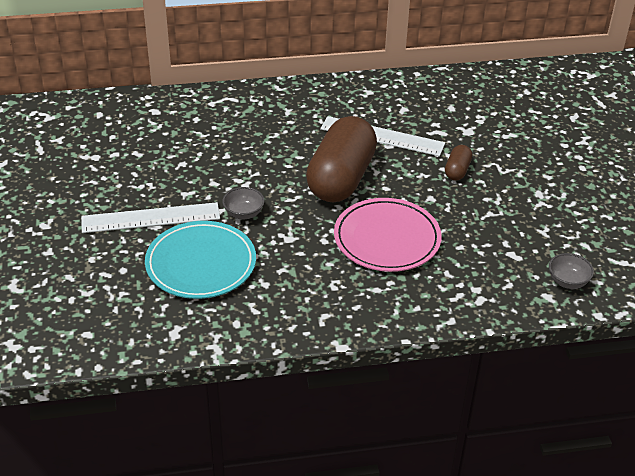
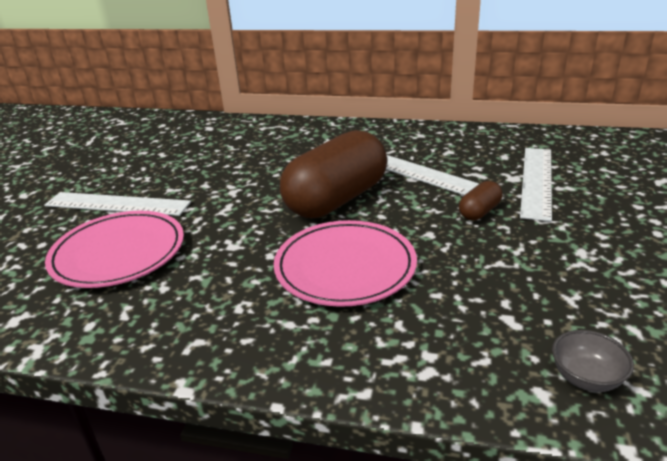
camera: 25 degrees right, 10 degrees down
turquoise plate [145,221,256,299] -> pink plate [45,211,184,288]
grey bowl [222,187,265,219] -> none
none -> white ruler [520,148,552,222]

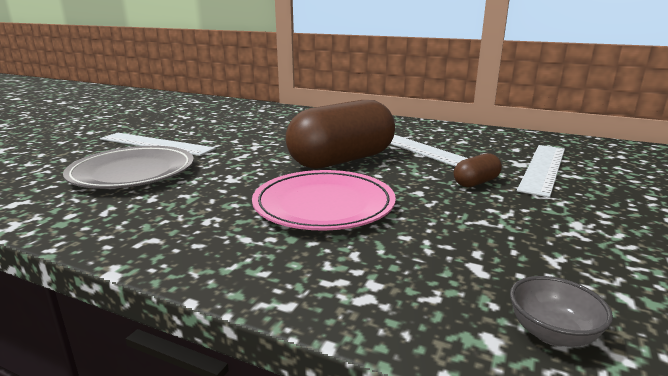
camera: 10 degrees right, 10 degrees down
pink plate [45,211,184,288] -> grey plate [63,146,194,189]

